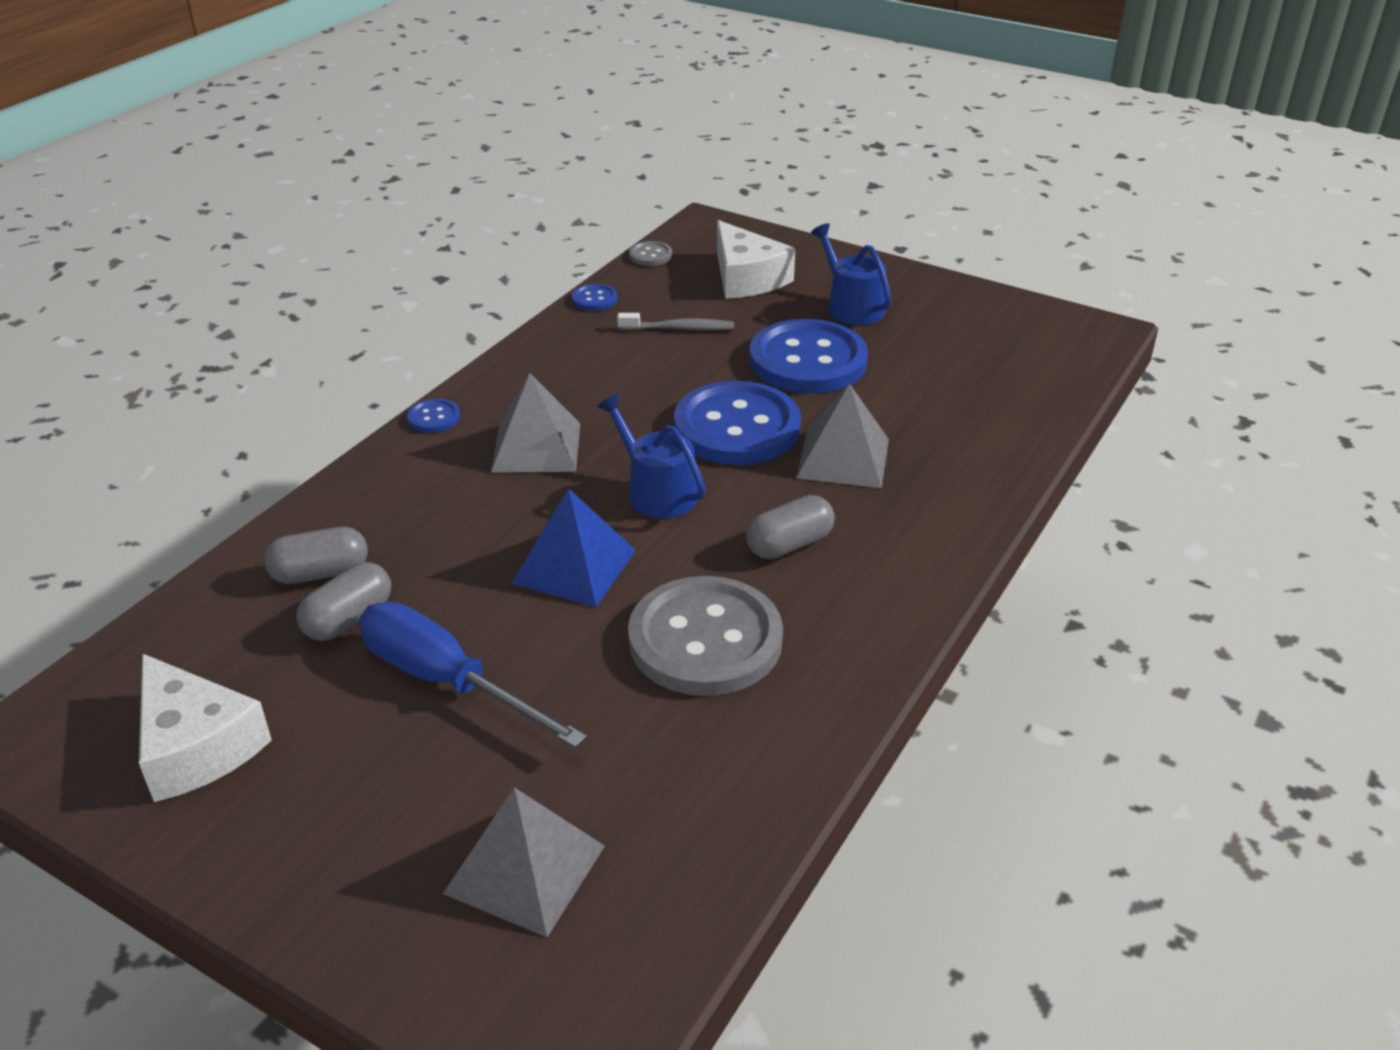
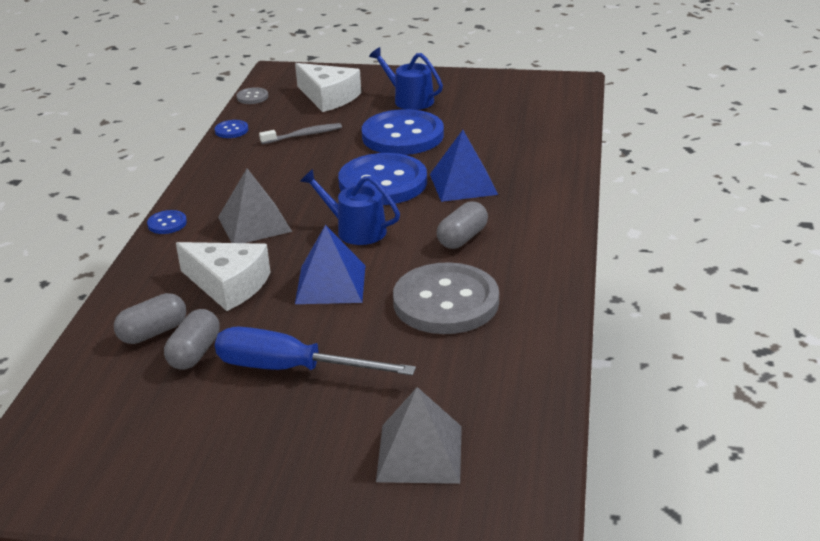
camera: 20 degrees left, 5 degrees down
white cheese [139,653,272,802] -> white cheese moved to [176,242,271,311]
grey pyramid [796,384,889,488] -> blue pyramid [430,130,498,202]

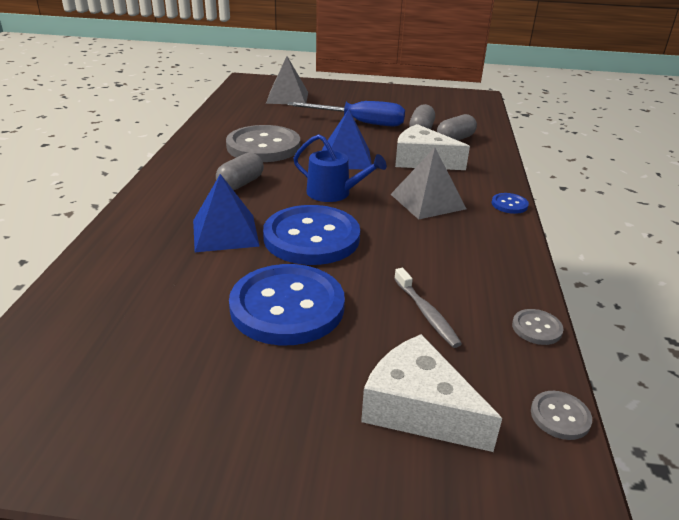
camera: 175 degrees right, 0 degrees up
blue button [215,120,248,138] -> grey button [512,309,563,345]
grey toothbrush [259,123,342,144] -> grey toothbrush turned 90 degrees counterclockwise [394,268,462,348]
blue watering can [369,47,443,110] -> none

